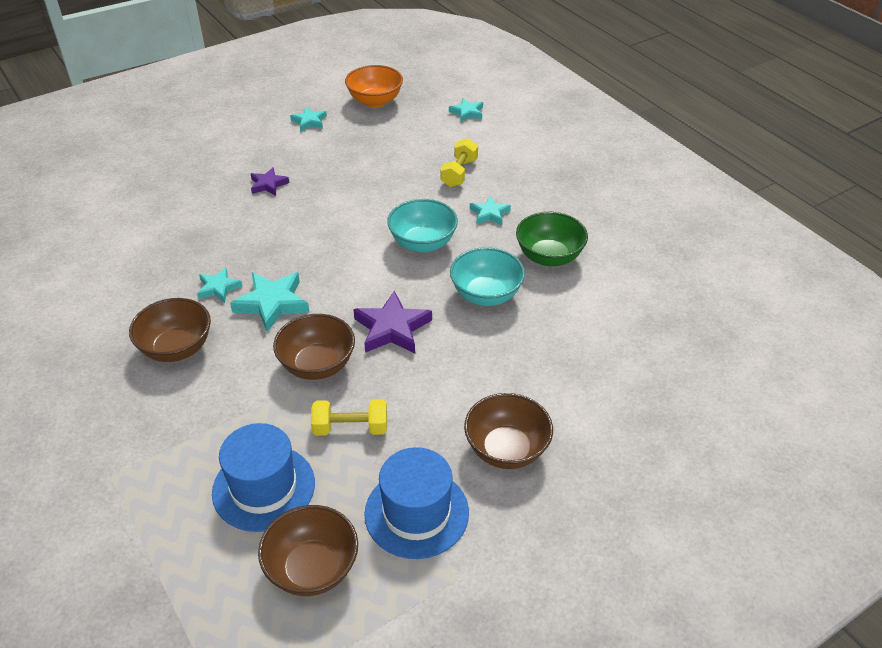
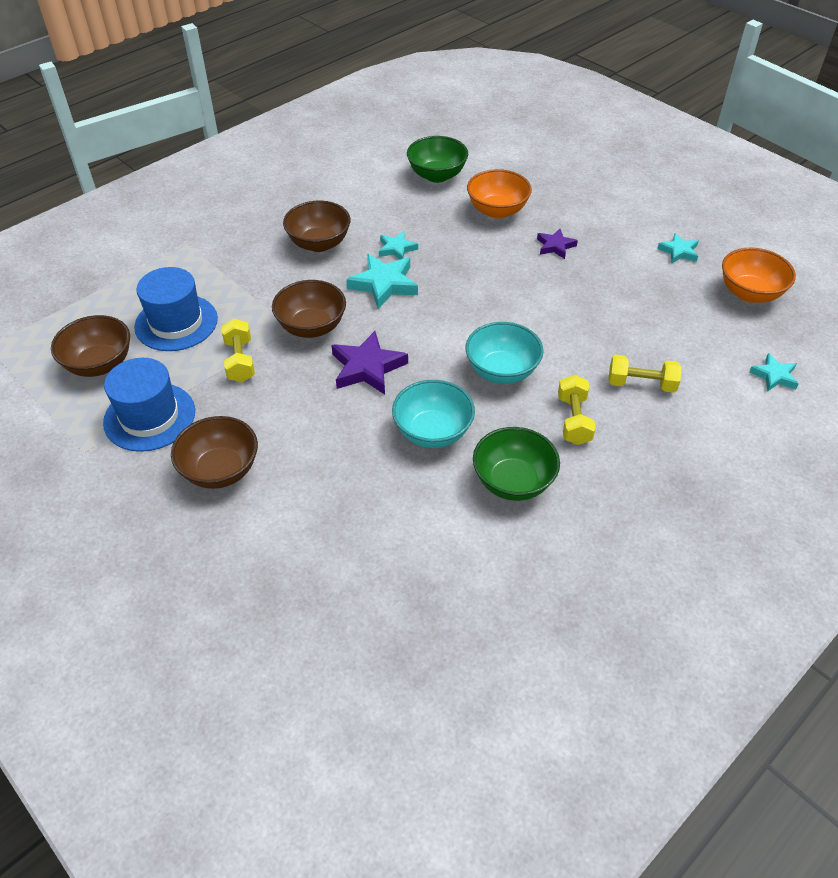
camera: 80 degrees right, 5 degrees up
turquoise star [470,196,511,225] -> yellow dumbbell [558,375,596,445]
none -> green bowl [407,136,468,183]
none -> orange bowl [467,169,532,219]

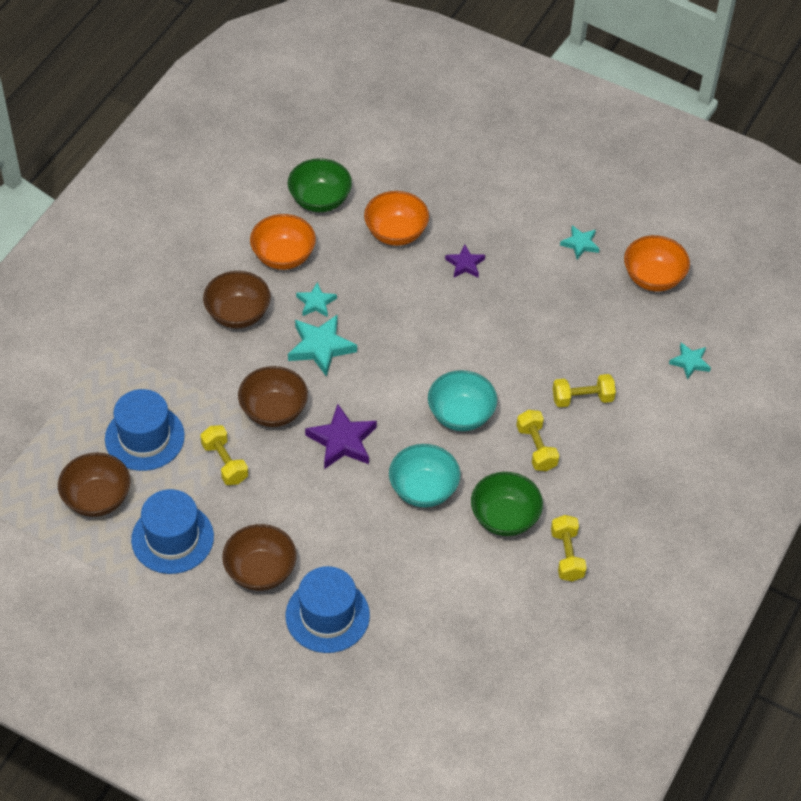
camera: 20 degrees left, 5 degrees up
none -> orange bowl [250,214,316,270]
none -> blue hat [286,566,370,653]
none -> yellow dumbbell [551,515,587,582]

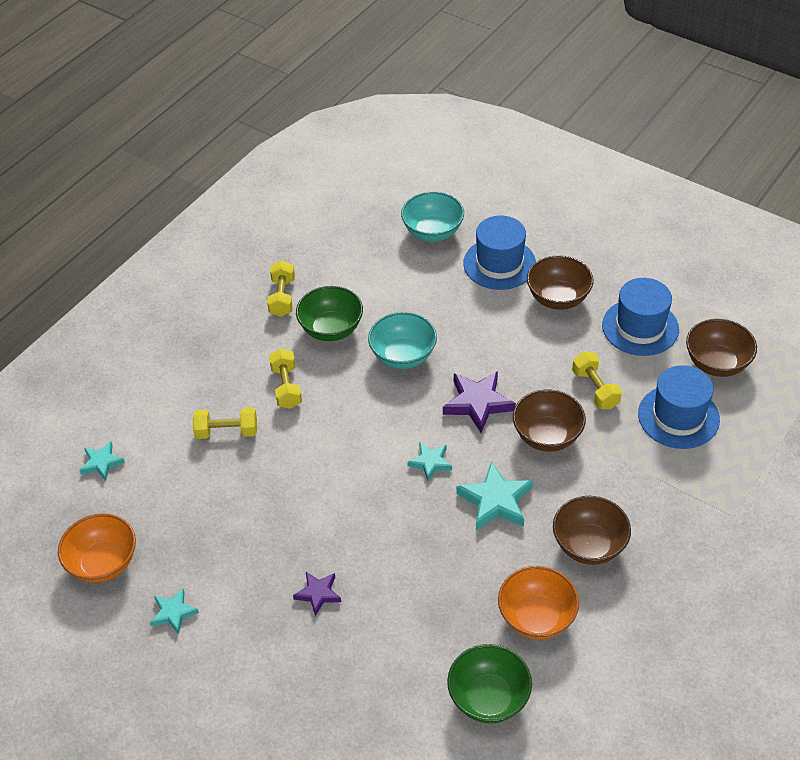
camera: 170 degrees left, 5 degrees down
turquoise star [296,282,337,317] -> turquoise star moved to [407,442,452,481]
orange bowl [364,191,429,246] -> none
turquoise bowl [428,370,497,431] -> turquoise bowl moved to [401,191,464,242]

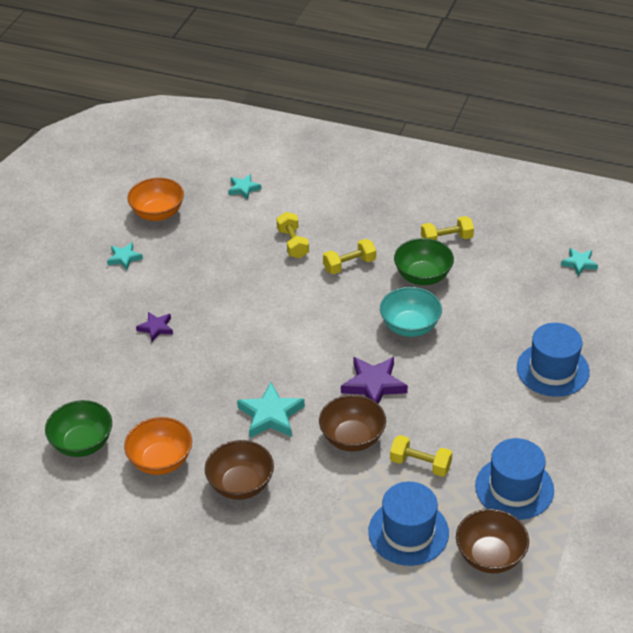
camera: 75 degrees right, 5 degrees down
turquoise bowl [401,191,464,242] -> none
turquoise star [407,442,452,481] -> turquoise star moved to [561,248,598,276]
brown bowl [527,255,593,310] -> none
yellow dumbbell [572,352,622,409] -> yellow dumbbell turned 60 degrees clockwise [390,435,452,477]

